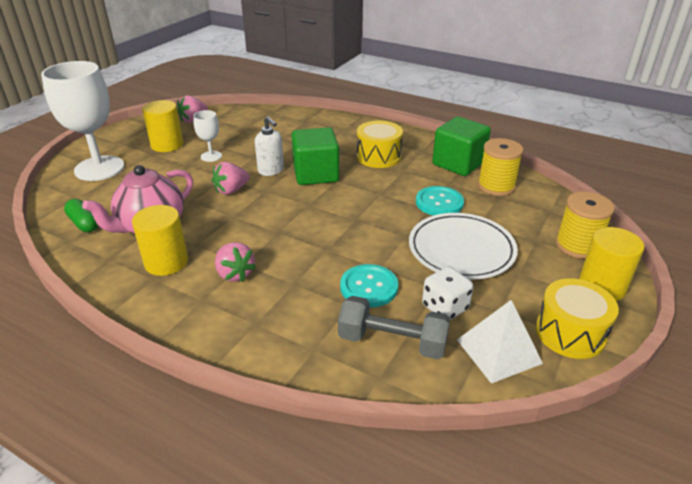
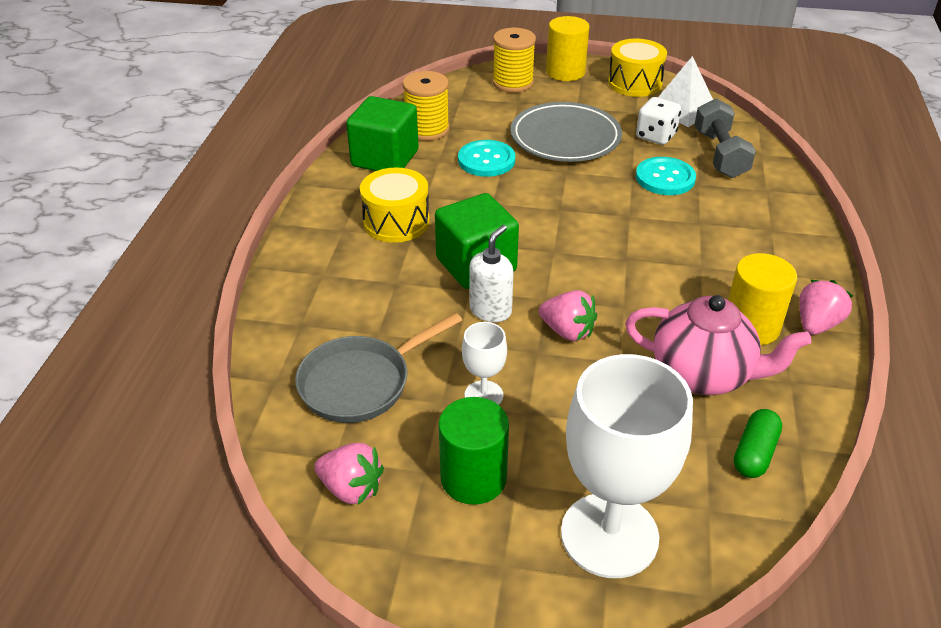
camera: 110 degrees left, 5 degrees up
yellow cylinder [142,100,183,152] -> green cylinder [438,397,509,505]
pink strawberry [215,242,256,282] -> pink strawberry moved to [799,280,853,335]
white plate [409,213,518,279] -> grey plate [511,102,622,162]
none -> grey pan [295,312,462,423]

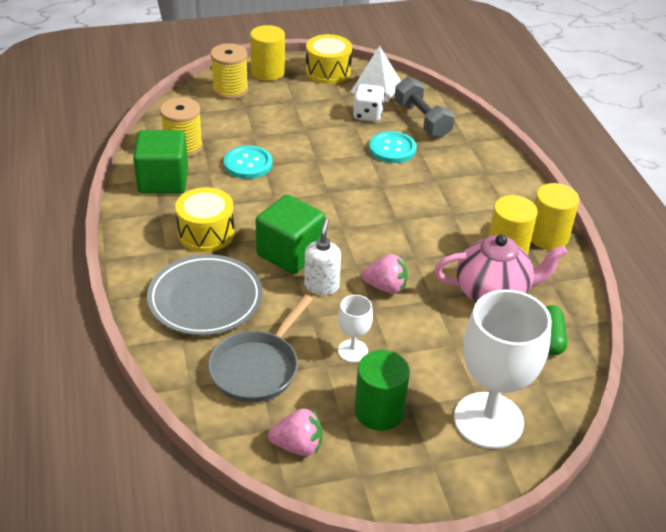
camera: 25 degrees left, 0 degrees up
grey plate [511,102,622,162] -> grey plate moved to [147,254,262,335]
pink strawberry [799,280,853,335] -> yellow cylinder [531,183,579,250]

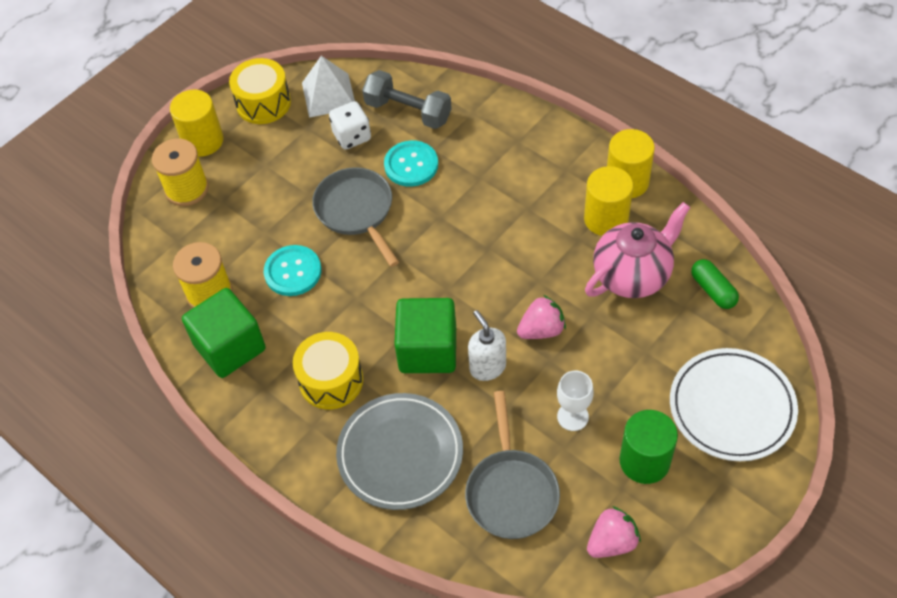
camera: 30 degrees left, 15 degrees up
white goblet [454,289,552,449] -> white plate [670,348,798,461]
none -> grey pan [312,167,399,267]

